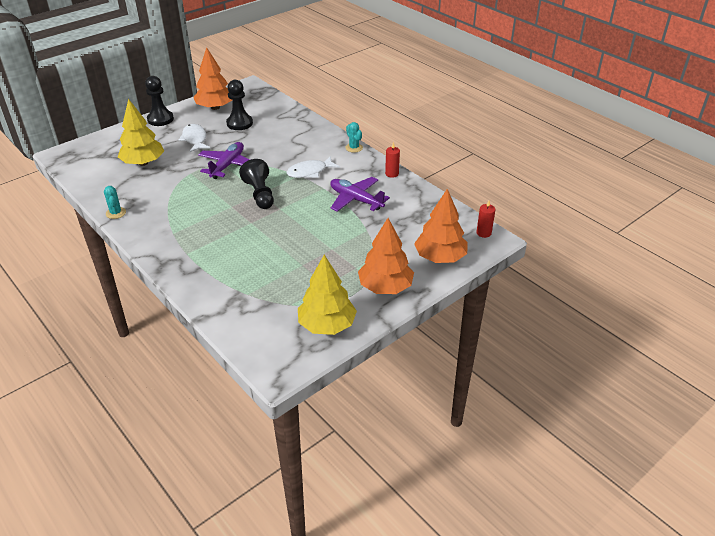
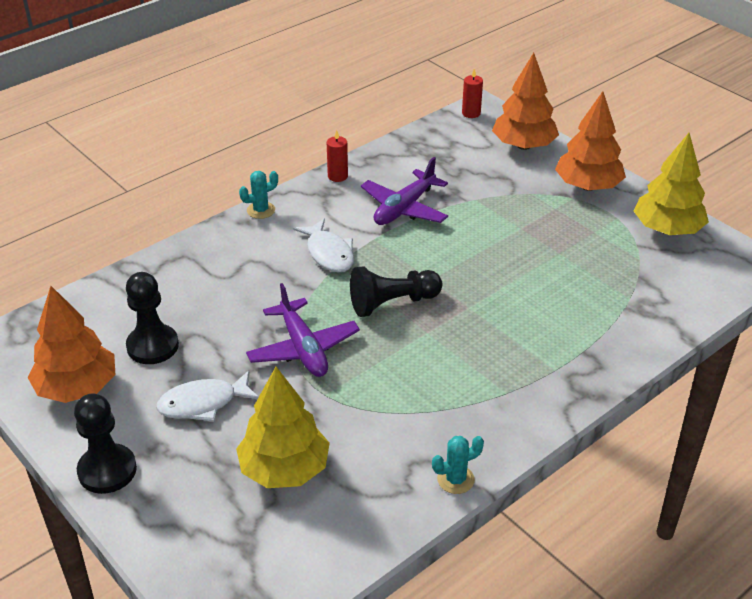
camera: 90 degrees left, 0 degrees up
purple plane [198,142,250,179] -> purple plane turned 135 degrees counterclockwise [246,283,360,377]

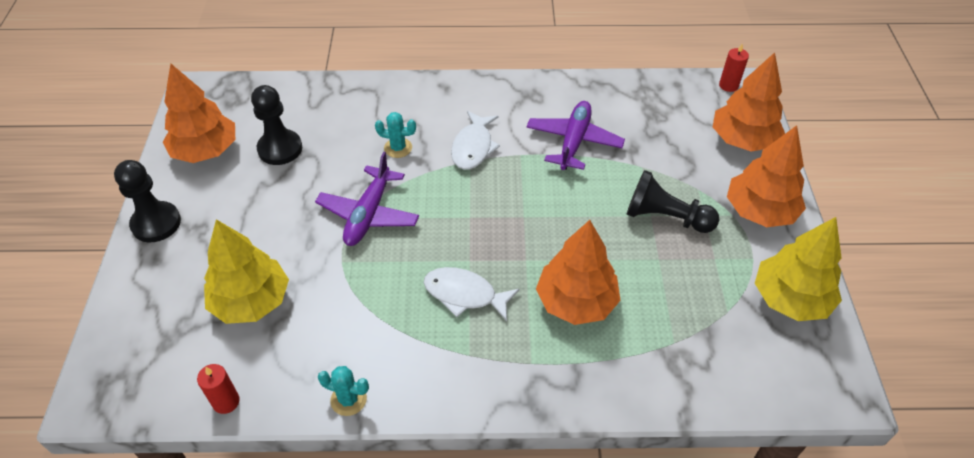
camera: 40 degrees right, 10 degrees up
white fish [156,370,259,421] -> white fish moved to [424,267,520,321]
turquoise cactus [239,171,278,219] -> turquoise cactus moved to [375,112,416,158]
red candle [327,130,348,182] -> red candle moved to [197,364,240,414]
black pawn [350,266,442,317] -> black pawn moved to [627,170,719,233]
purple plane [361,157,448,225] -> purple plane turned 120 degrees clockwise [527,101,625,170]
none -> orange tree [536,220,621,325]

